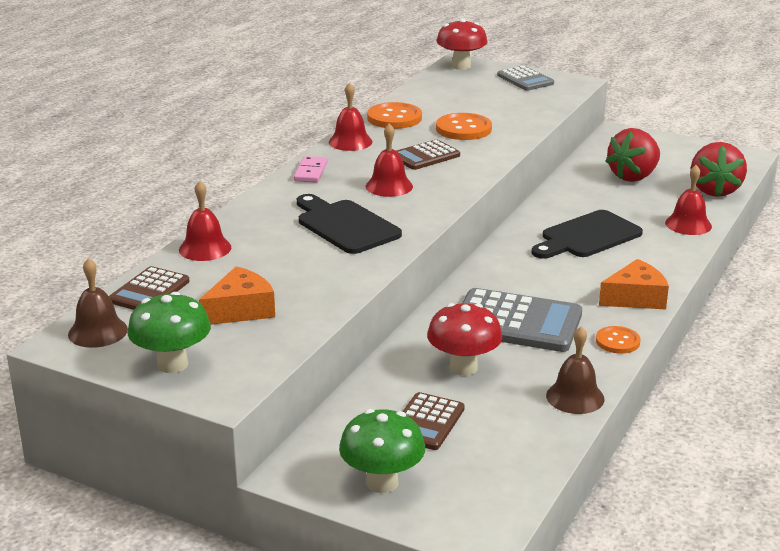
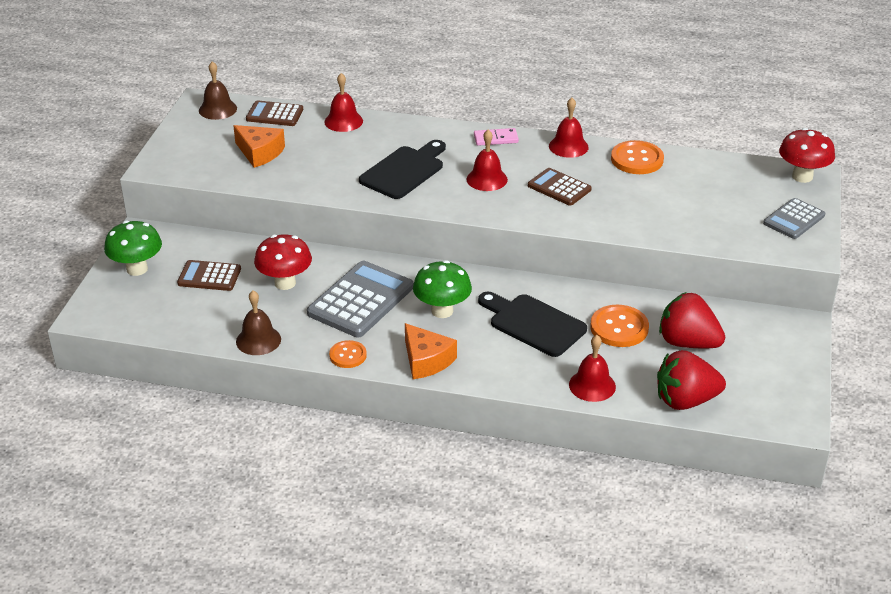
camera: 75 degrees right, 10 degrees up
green mushroom [127,292,211,373] -> green mushroom moved to [413,260,472,318]
orange button [436,113,492,140] -> orange button moved to [590,305,649,347]
grey calculator [462,288,582,352] -> grey calculator turned 150 degrees counterclockwise [307,261,414,337]

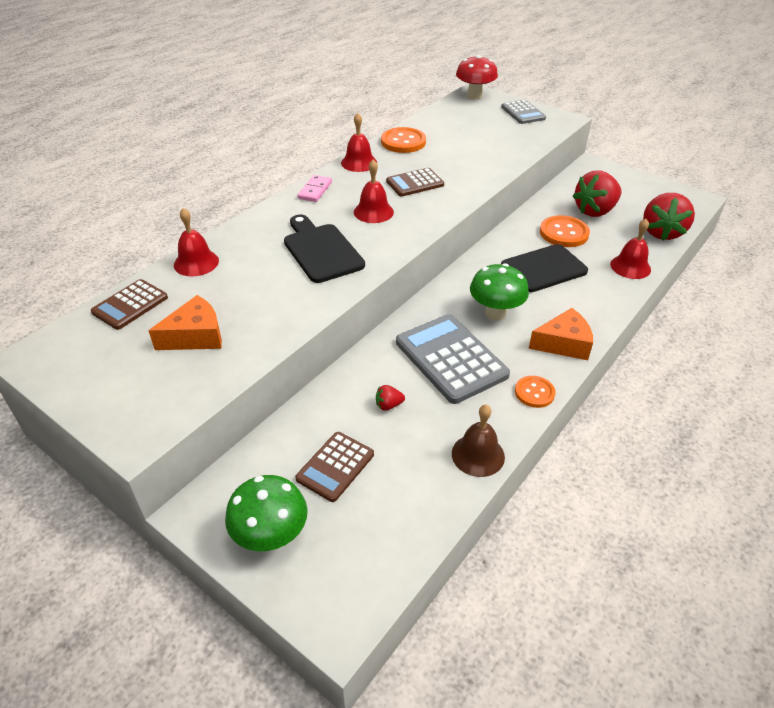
camera: 65 degrees left, 5 degrees up
brown bell [199,61,237,120] -> none
red mushroom [254,234,312,290] -> red strawberry [376,385,405,411]

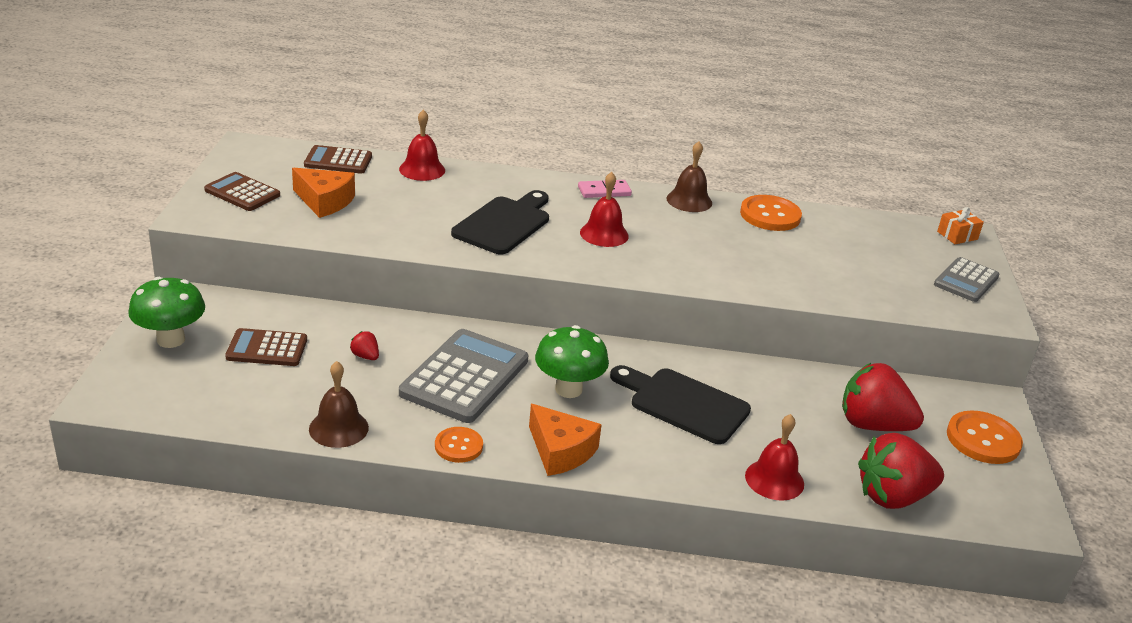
camera: 55 degrees right, 10 degrees down
red bell [341,113,377,172] -> brown bell [667,141,712,212]
brown calculator [386,168,444,197] -> brown calculator moved to [204,172,280,211]
red mushroom [456,55,498,99] -> orange gift [937,207,984,244]
orange button [540,215,590,247] -> orange button moved to [947,410,1023,464]

